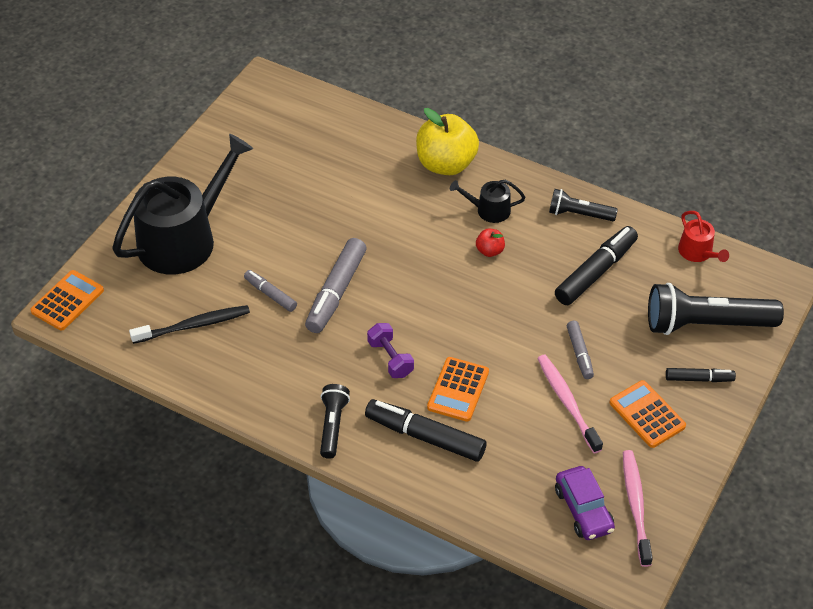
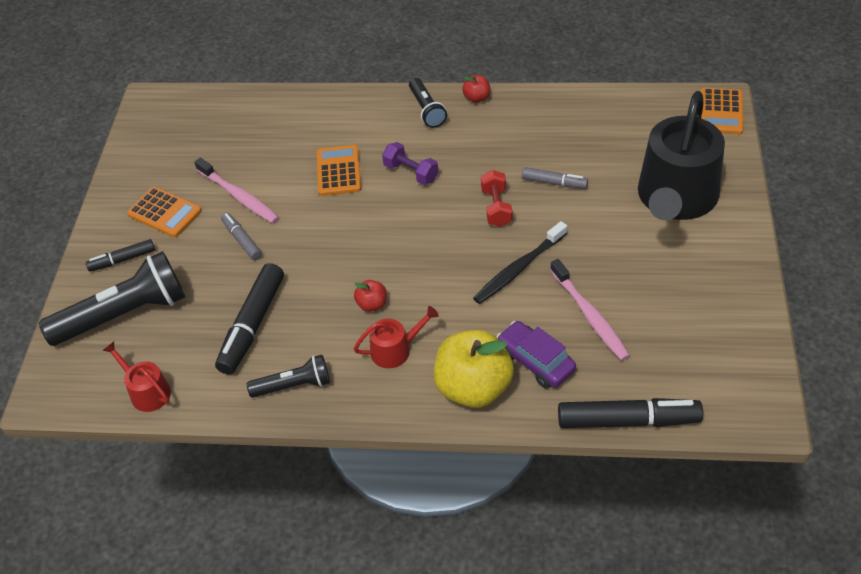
camera: 160 degrees right, 0 degrees up
black toothbrush [129,305,250,344] -> black toothbrush moved to [473,221,567,304]
grey marker [305,238,367,333] -> red dumbbell [481,170,513,227]
black marker [365,399,487,462] -> black marker moved to [558,398,703,428]
black watering can [450,180,525,223] -> red watering can [354,306,439,368]
purple car [555,466,615,540] -> purple car moved to [496,321,576,389]
pink toothbrush [623,450,653,567] -> pink toothbrush moved to [550,259,630,361]
none -> red apple [462,75,490,103]

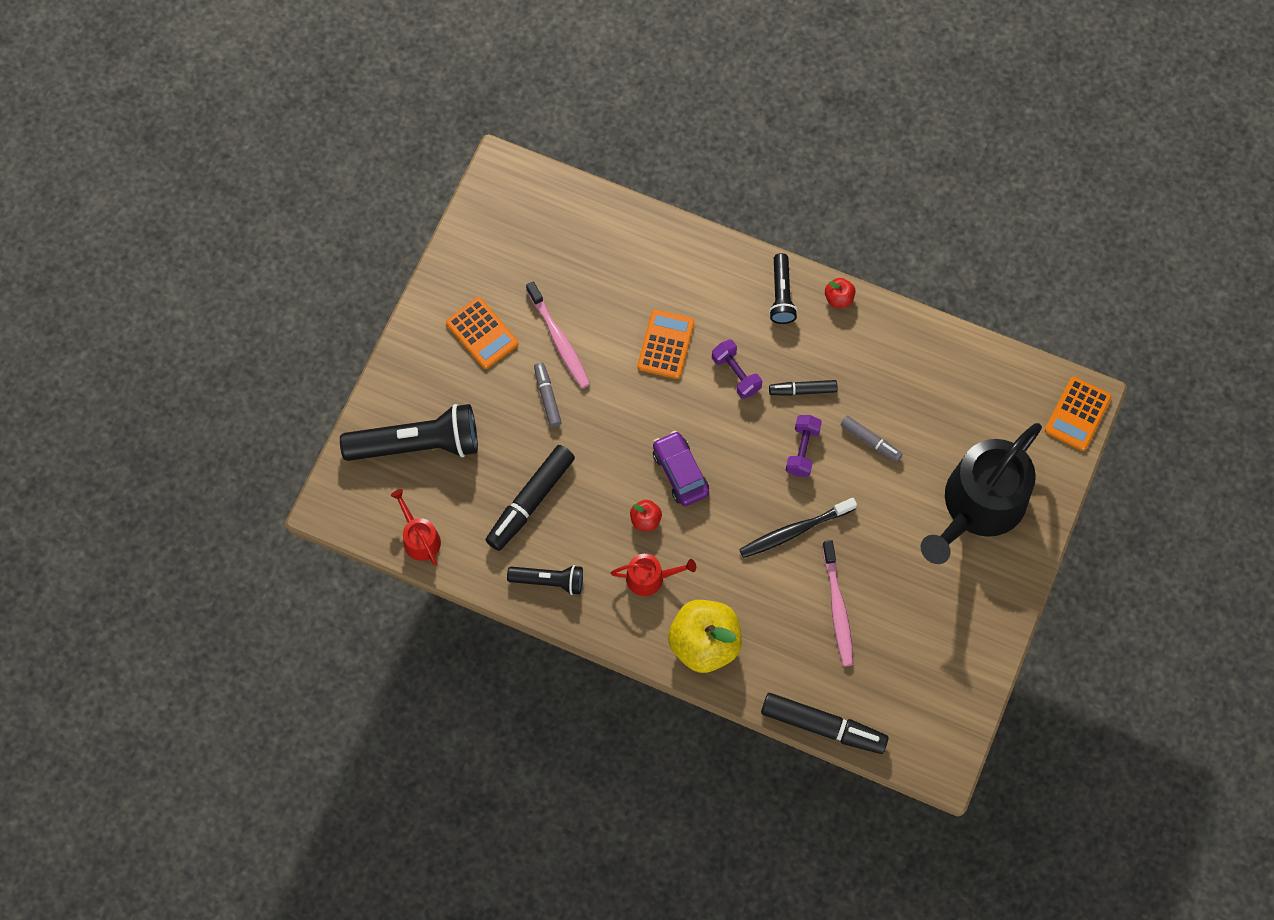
camera: 15 degrees right, 20 degrees up
black marker [86,239,155,272] -> black marker moved to [769,380,838,396]
red dumbbell [481,170,513,227] -> purple dumbbell [785,415,822,477]
purple car [496,321,576,389] -> purple car moved to [653,431,709,506]

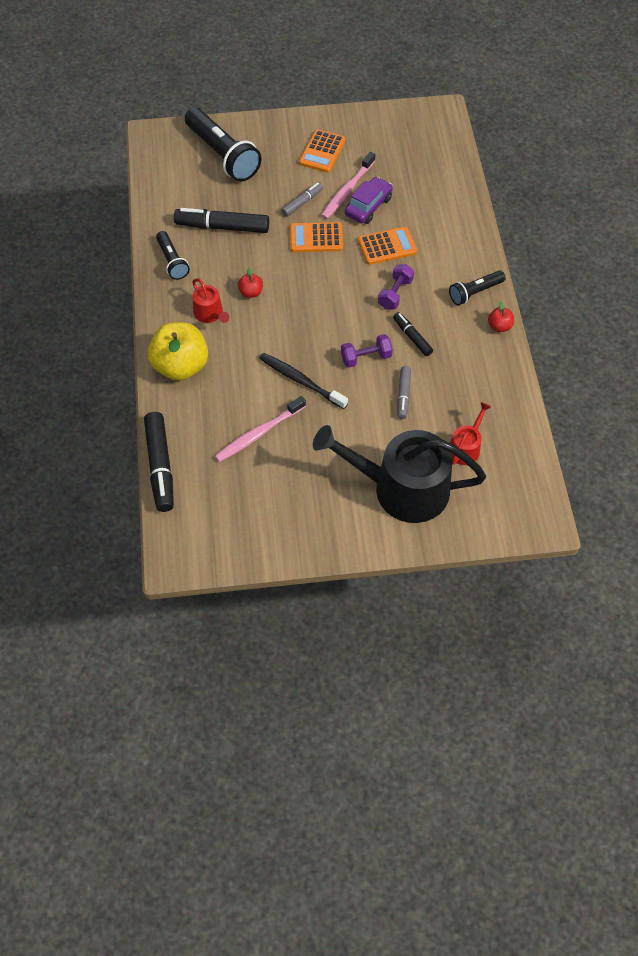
camera: 60 degrees right, 10 degrees down
red watering can [391,489,441,565] -> red watering can moved to [450,402,491,465]
purple car [653,431,709,506] -> purple car moved to [345,177,393,224]
orange calculator [1045,377,1111,451] -> orange calculator moved to [290,222,343,252]

